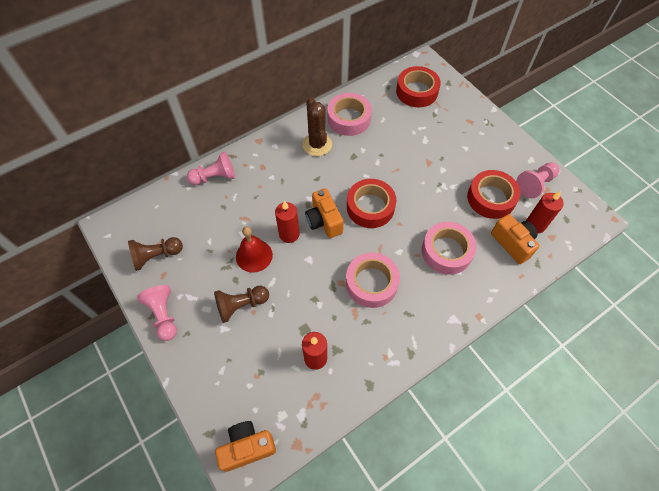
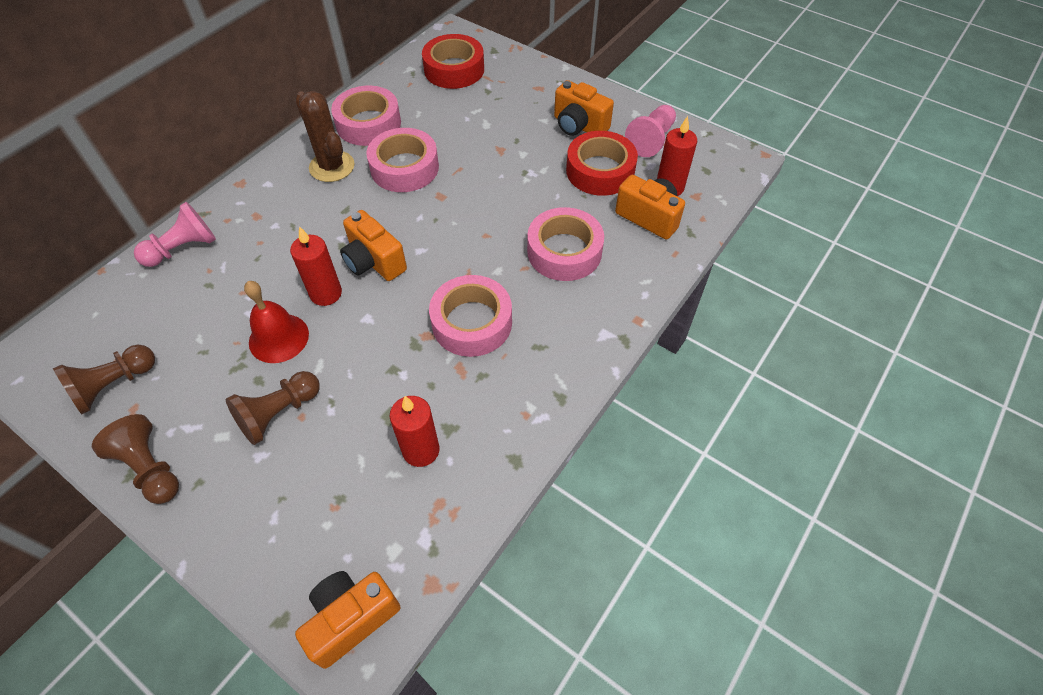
camera: 20 degrees left, 5 degrees down
pink pawn [137,285,177,341] -> brown pawn [92,414,179,504]
red tape [347,179,396,228] -> none
none -> pink tape [366,128,439,192]
none -> orange camera [554,80,614,136]

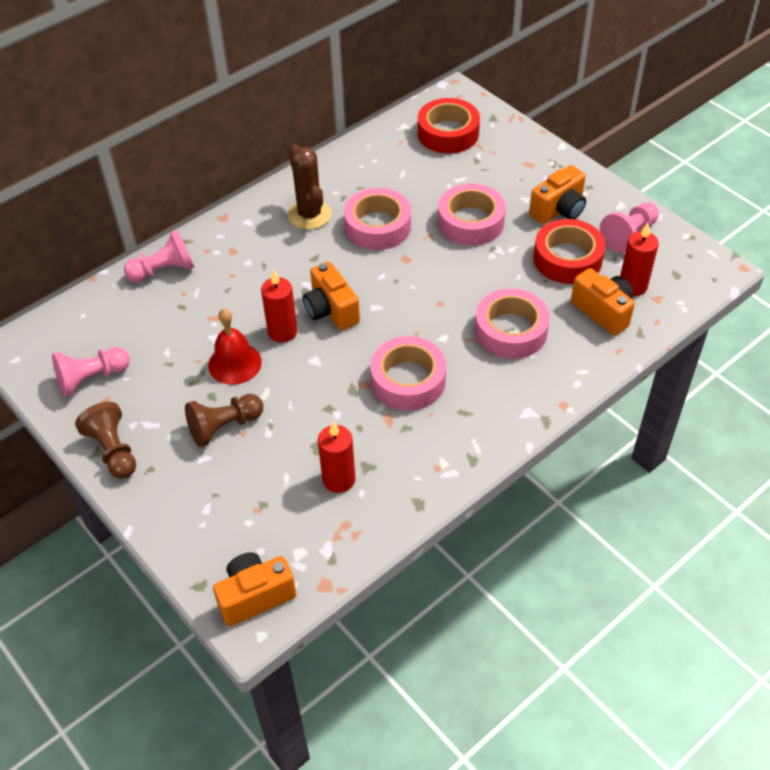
camera: 15 degrees right, 5 degrees down
brown pawn [53,345,155,414] -> pink pawn [52,347,130,397]
pink tape [331,86,401,146] -> pink tape moved to [438,184,506,246]
orange camera [554,80,614,136] -> orange camera turned 90 degrees counterclockwise [529,165,586,224]

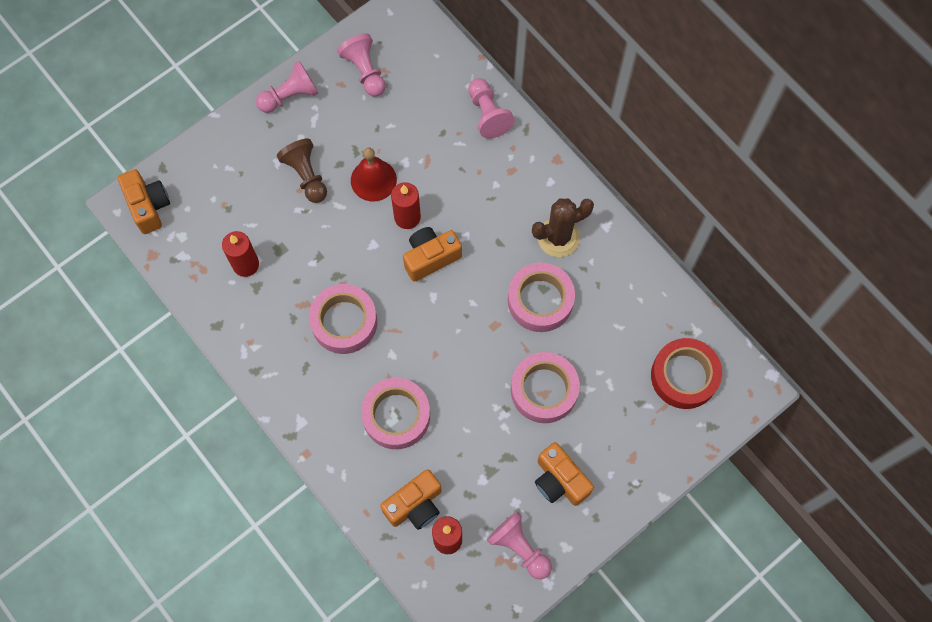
camera: 90 degrees right, 20 degrees up
brown pawn [75,402,136,479] -> pink pawn [256,61,318,113]
red tape [533,219,606,284] -> none

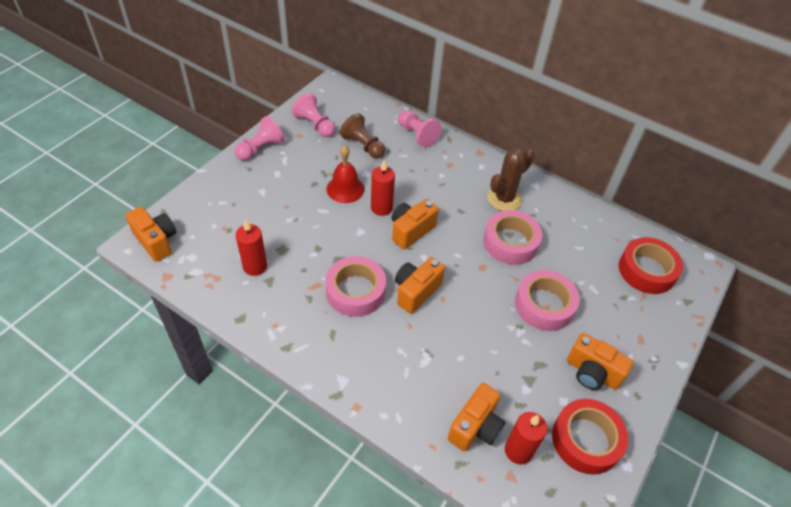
camera: 20 degrees left, 20 degrees down
brown pawn [277,139,327,203] -> brown pawn moved to [340,113,385,158]
pink tape [361,378,430,449] -> none
pink pawn [487,512,552,579] -> red tape [552,399,628,475]
none -> orange camera [395,257,445,314]

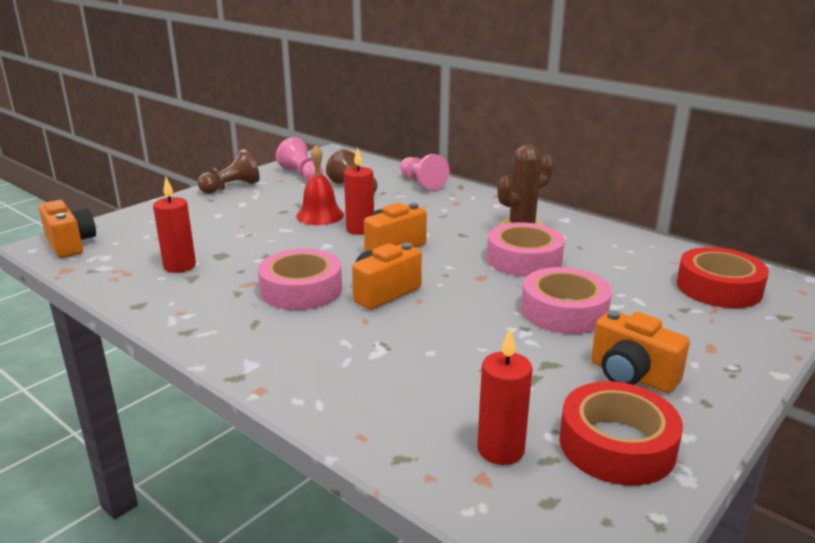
camera: 10 degrees right, 25 degrees down
pink pawn [235,116,284,160] -> brown pawn [198,149,260,194]
orange camera [448,383,505,452] -> none

